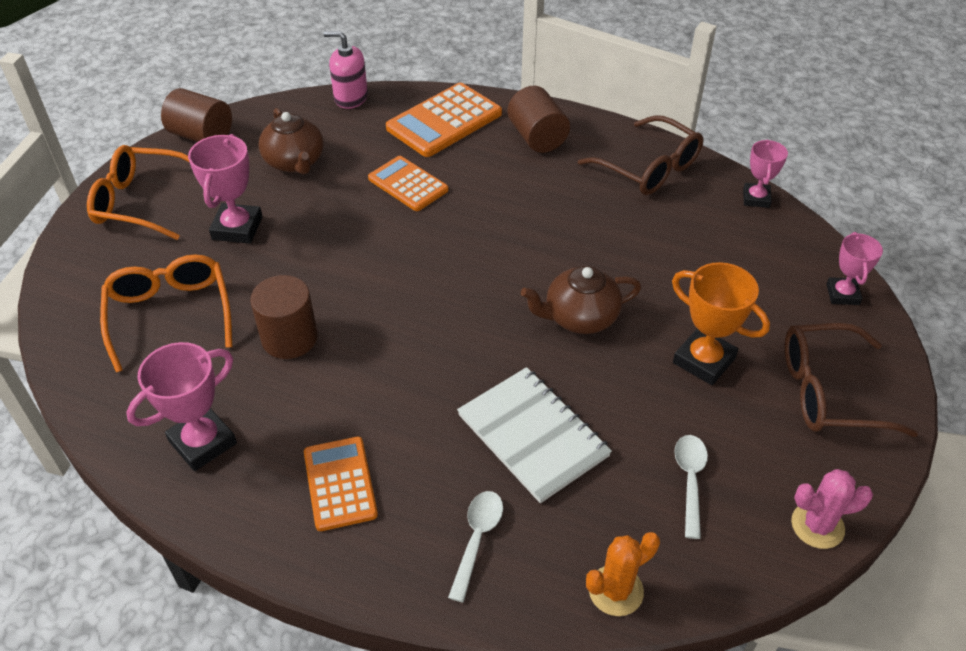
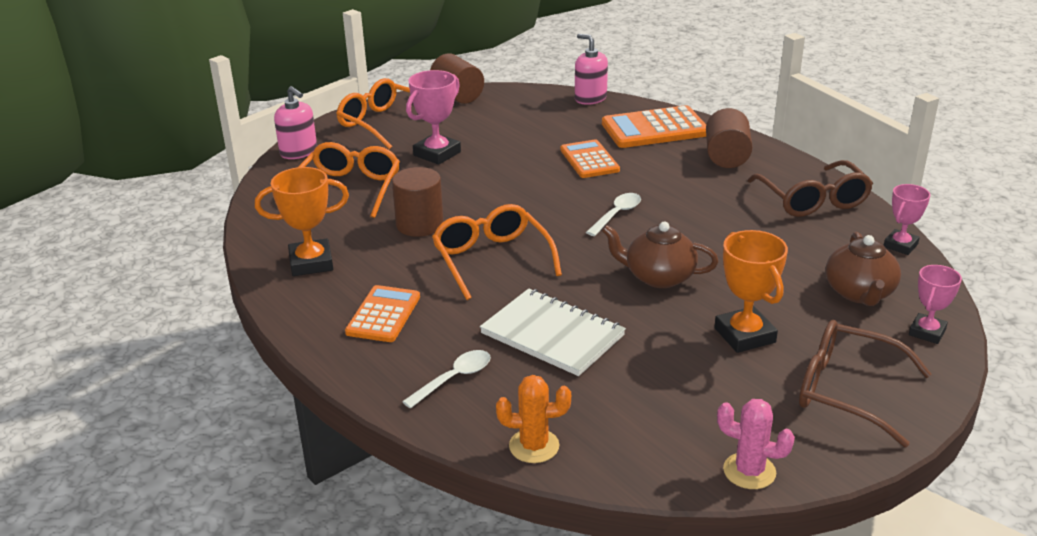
camera: 30 degrees right, 15 degrees down
pink trophy [126,342,237,471] -> orange trophy [255,167,349,276]
brown teapot [258,108,324,175] -> brown teapot moved to [825,232,901,306]
white notebook [457,367,612,503] -> white notebook turned 45 degrees counterclockwise [480,289,626,376]
white spoon [674,435,708,539] -> white spoon moved to [586,193,641,236]
none -> pink soap dispenser [274,86,317,159]
none -> orange glasses [432,204,562,300]

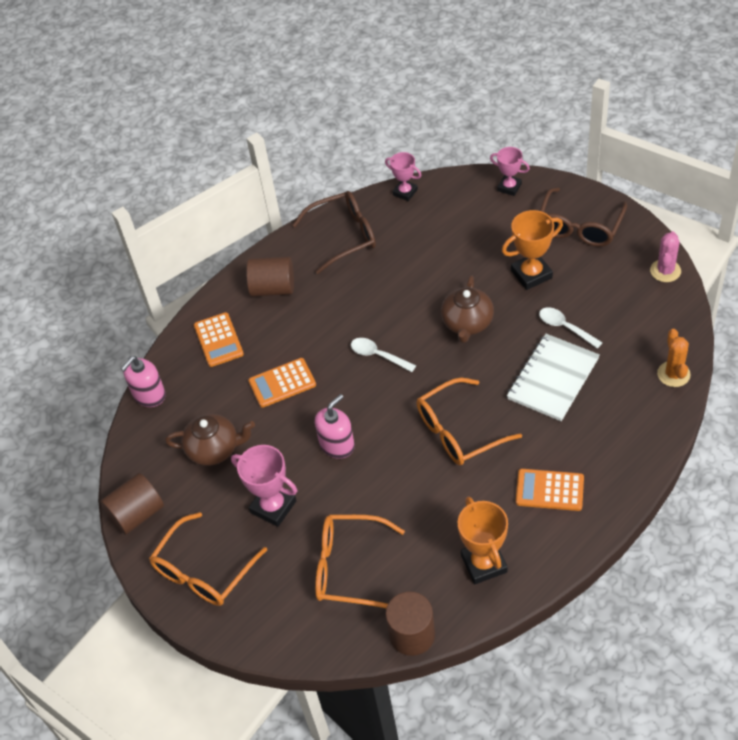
camera: 90 degrees left, 20 degrees up
pink soap dispenser [274,86,317,159] -> pink soap dispenser moved to [315,394,355,459]
brown cylinder [392,167,444,237] -> brown cylinder moved to [385,592,435,656]
white spoon [402,350,491,409] -> white spoon moved to [539,307,603,349]
orange calculator [602,105,706,148] -> orange calculator [194,312,244,367], size x0.66
brown teapot [825,232,901,306] -> brown teapot moved to [165,414,255,466]

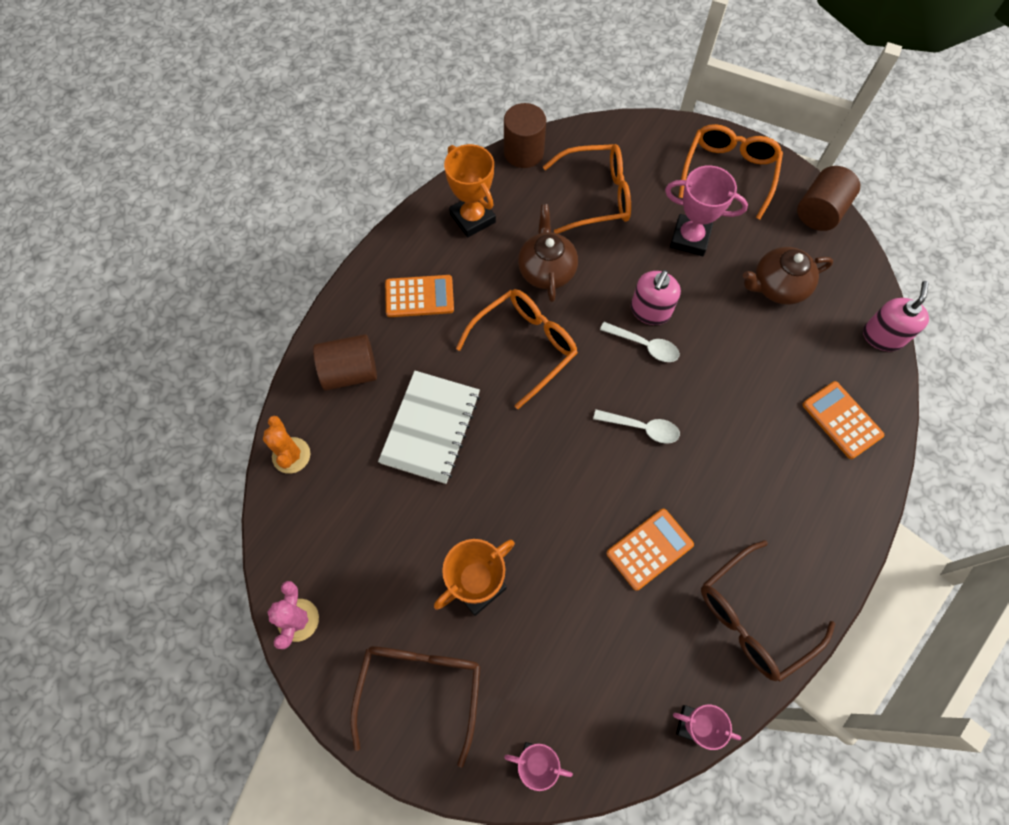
camera: 160 degrees right, 15 degrees up
brown cylinder [246,257,294,297] -> brown cylinder moved to [313,334,377,391]
orange calculator [248,358,316,408] -> orange calculator moved to [607,509,694,591]
brown teapot [441,275,494,343] -> brown teapot moved to [518,204,578,302]
white spoon [539,307,603,349] -> white spoon moved to [600,322,680,362]

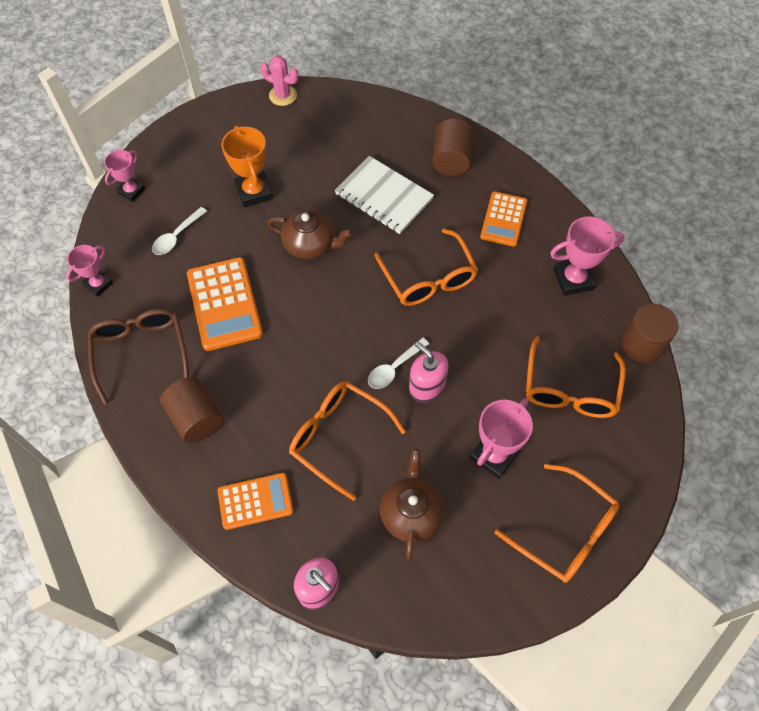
camera: 110 degrees right, 5 degrees down
orange cactus [263,416,310,474] -> none
brown glasses [350,646,480,768] -> none
orange trophy [444,144,496,237] -> pink trophy [550,216,625,296]
brown teapot [518,204,578,302] -> brown teapot moved to [267,209,353,259]
white spoon [593,409,680,444] -> white spoon moved to [152,207,207,255]
orange calculator [607,509,694,591] -> orange calculator [187,257,263,351], size x1.52
brown cylinder [797,166,860,231] -> brown cylinder moved to [160,377,223,443]
none -> orange glasses [289,381,406,501]

